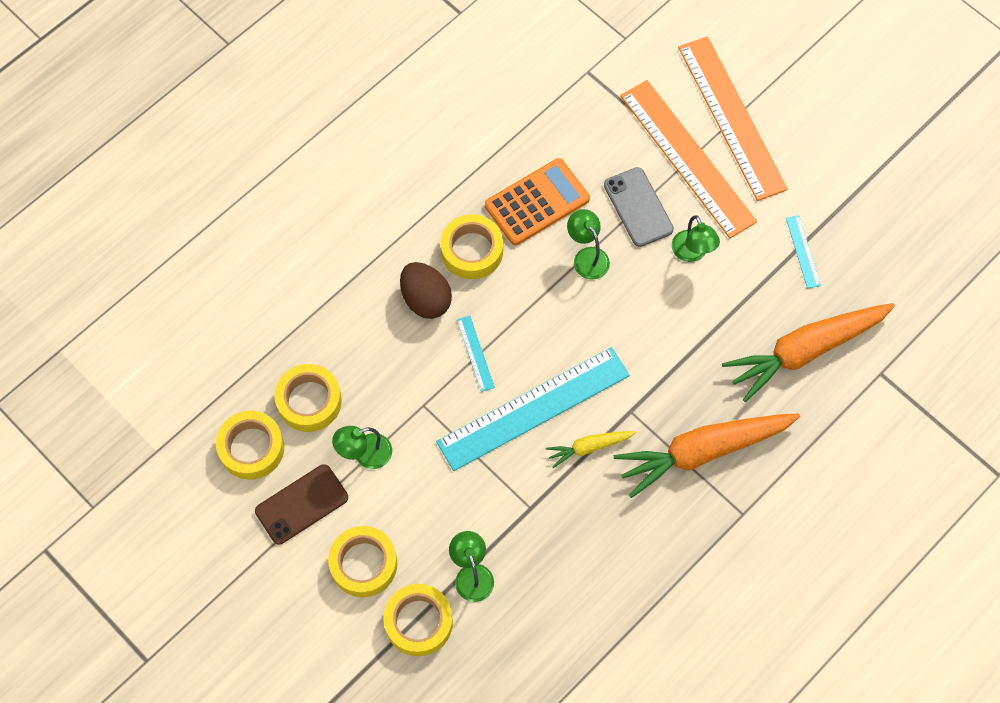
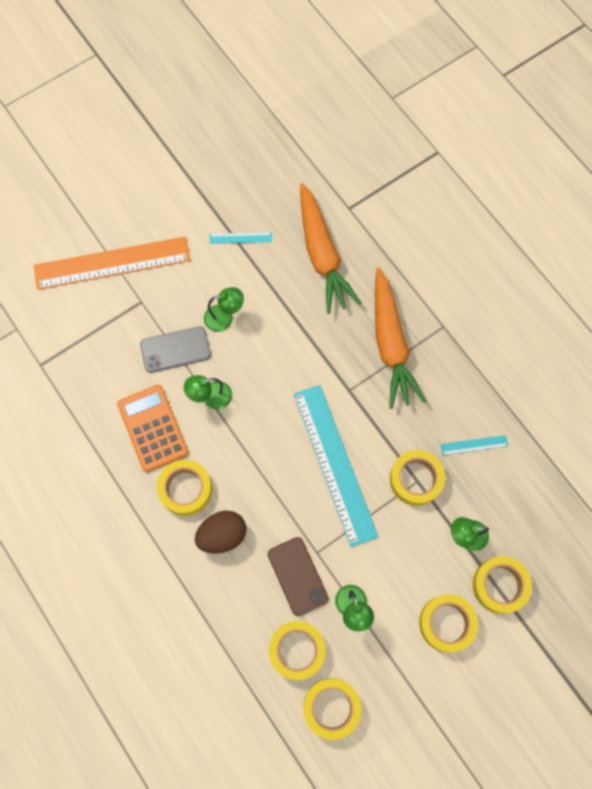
camera: 80 degrees left, 5 degrees up
brown phone [255,464,348,544] -> brown phone moved to [268,537,329,616]
turquoise ruler [457,316,495,392] -> turquoise ruler moved to [440,435,508,455]
yellow carrot [546,431,636,468] -> none
orange ruler [620,80,757,238] -> none
none -> yellow tape [390,450,445,506]

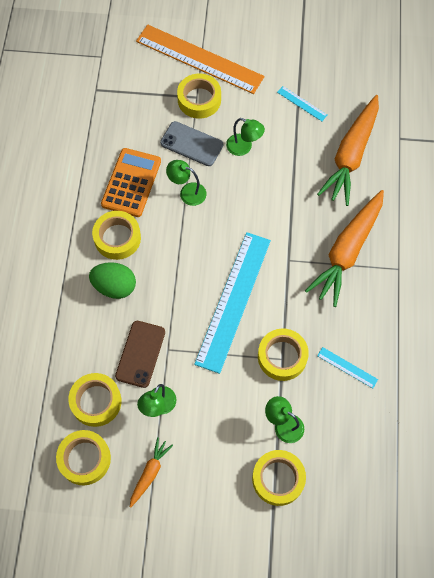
camera: 40 degrees right, 5 degrees down
brown egg [195,511,246,554] -> green egg [89,262,136,299]
yellow tape [419,594,478,653] -> yellow tape moved to [177,74,221,119]
none -> orange carrot [130,437,173,508]

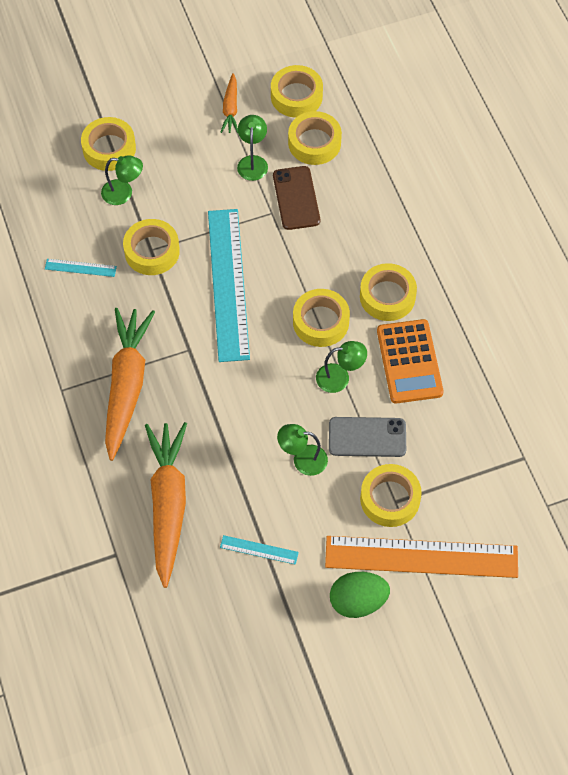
camera: 155 degrees right, 5 degrees down
green egg [89,262,136,299] -> green egg moved to [330,572,390,618]
none -> yellow tape [293,289,350,347]

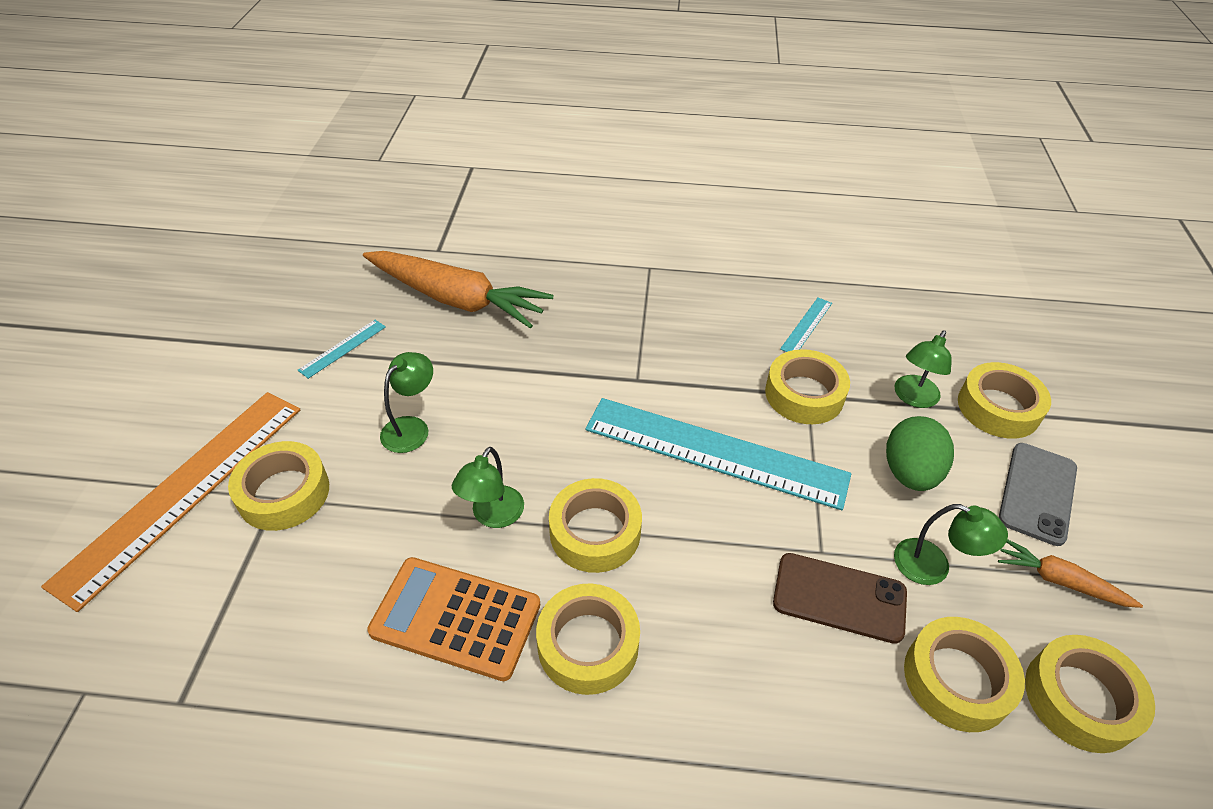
camera: 115 degrees right, 15 degrees down
orange carrot [105,308,155,461] -> none
grey phone [329,417,406,457] -> grey phone moved to [999,443,1077,546]
green egg [330,572,390,618] -> green egg moved to [886,416,954,491]

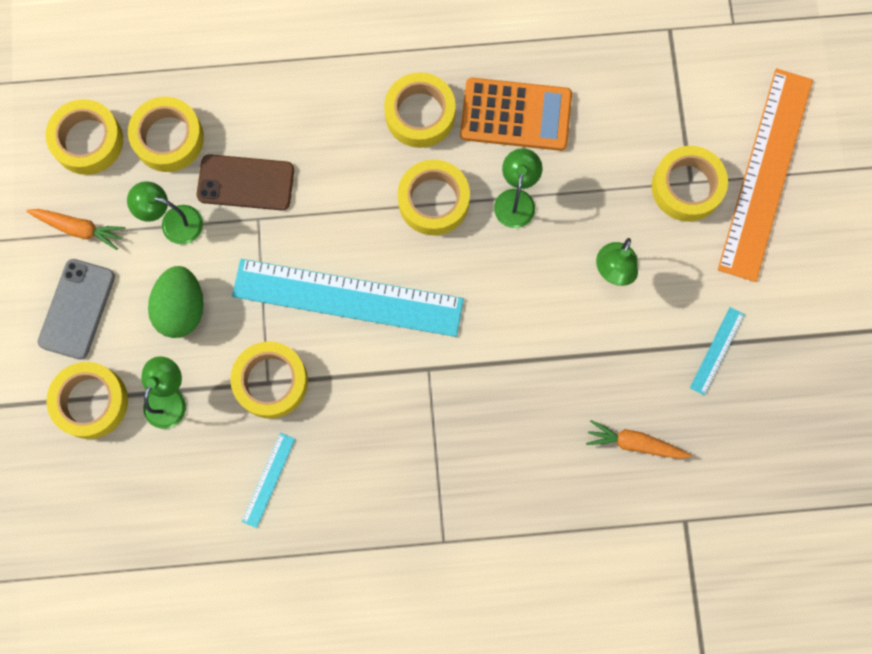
camera: 170 degrees right, 30 degrees up
orange carrot [363,251,554,329] -> orange carrot [586,420,692,459], size x0.48

